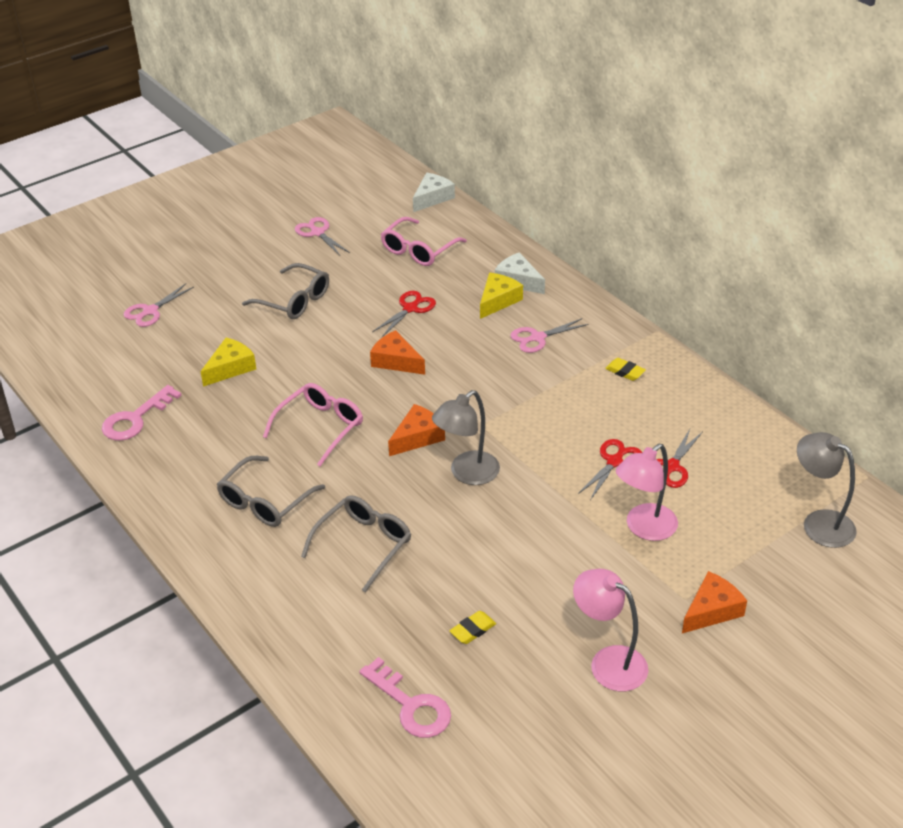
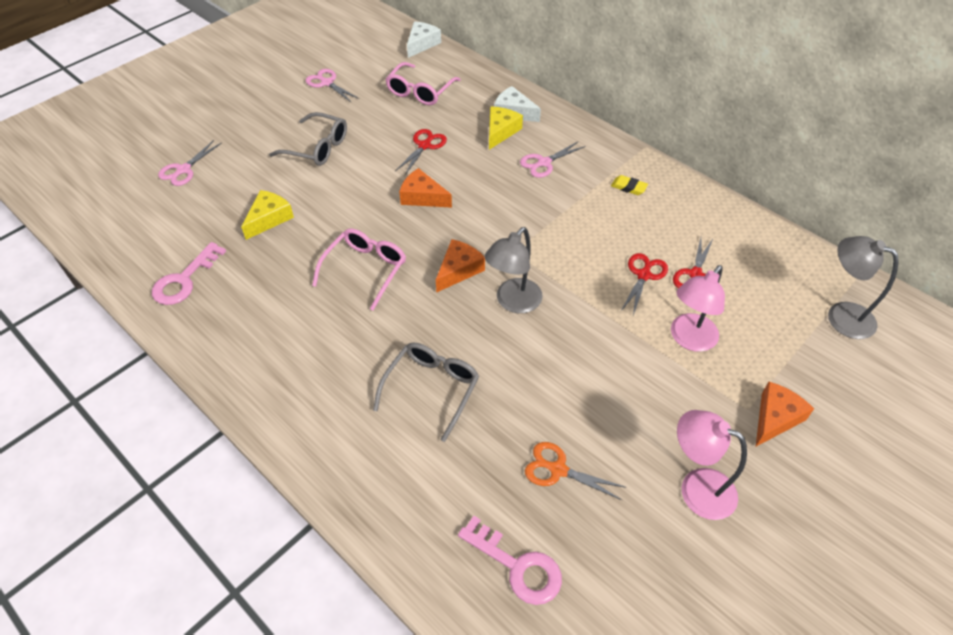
camera: 10 degrees left, 10 degrees up
grey glasses [217,456,325,527] -> none
yellow eraser [450,611,496,644] -> orange scissors [525,442,627,501]

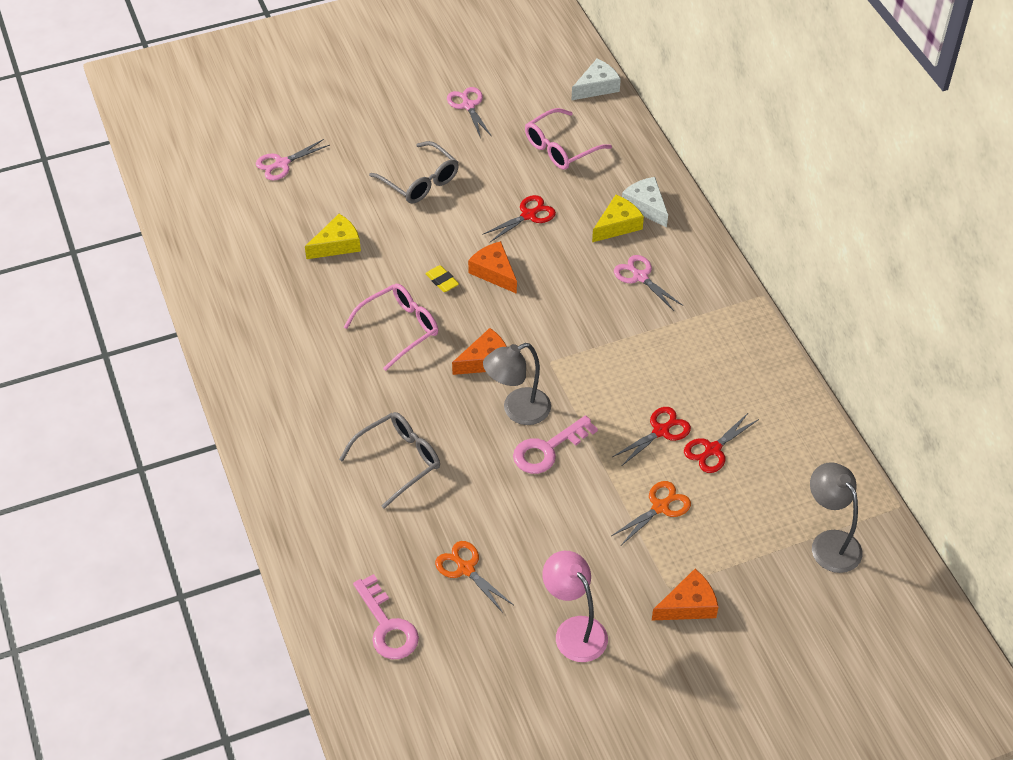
camera: 25 degrees right, 0 degrees up
pink key [152,242,226,305] -> pink key moved to [513,415,598,474]
pink scissors [520,141,586,178] -> pink scissors turned 60 degrees clockwise [614,255,683,311]
yellow eraser [611,175,648,195] -> yellow eraser moved to [425,265,459,292]
pink lamp [671,265,725,352] -> orange scissors [611,481,691,545]

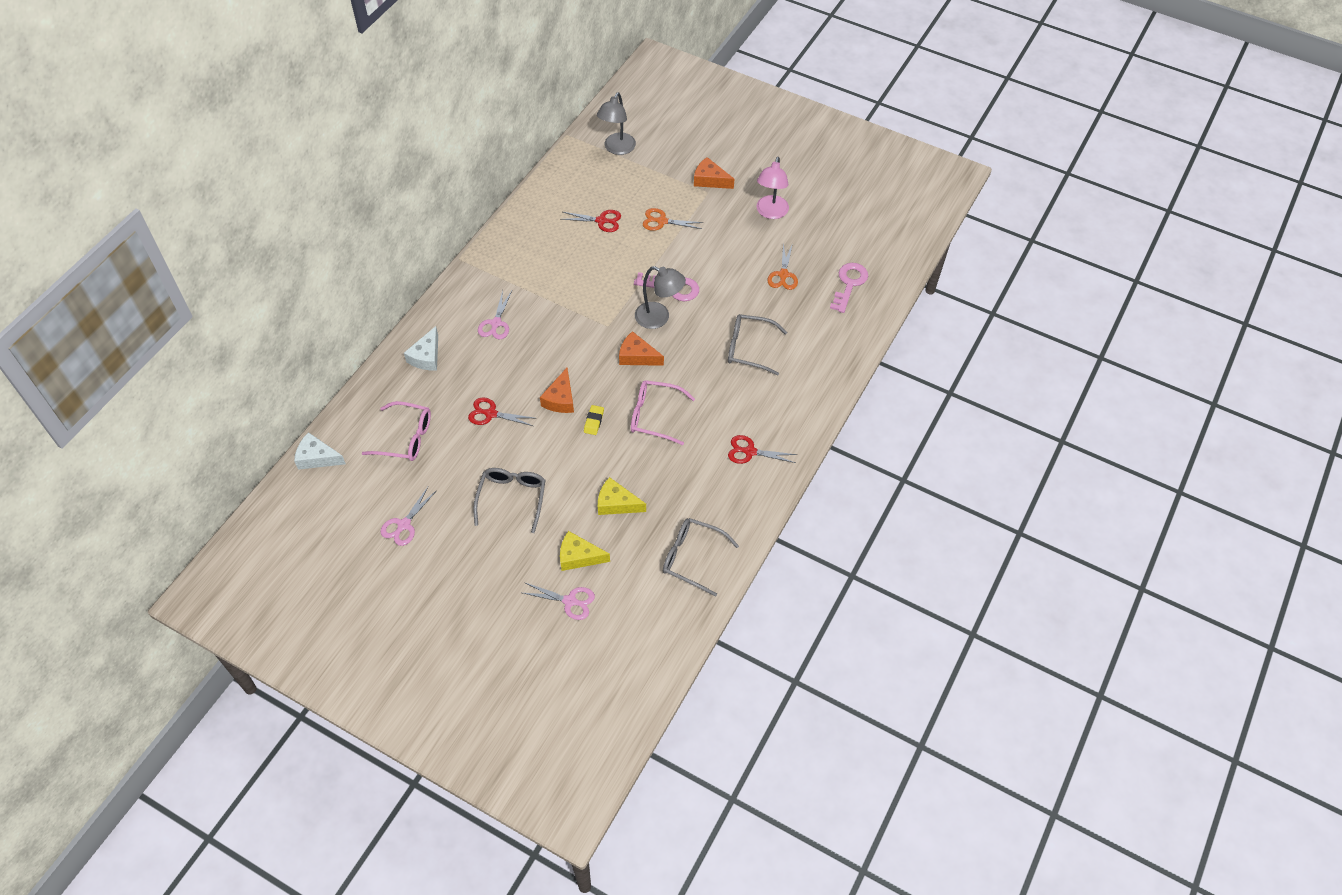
camera: 130 degrees left, 5 degrees up
yellow cheese [592,195,644,242] -> yellow cheese moved to [560,531,610,571]
red scissors [612,407,691,466] -> red scissors moved to [728,435,797,464]
none -> grey glasses [663,518,739,597]

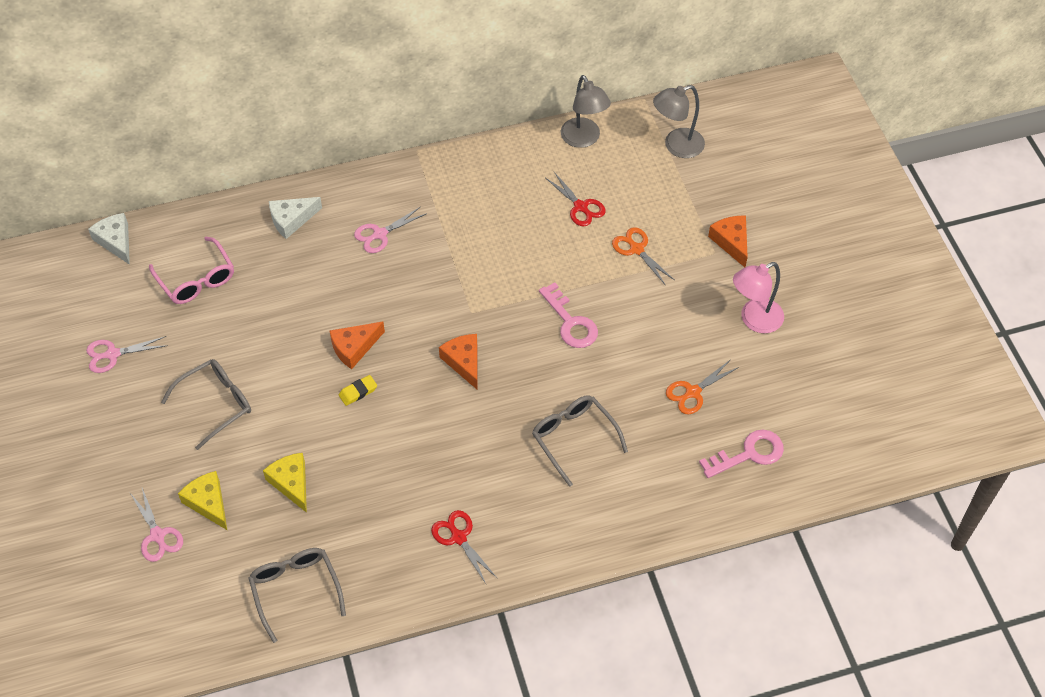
camera: 45 degrees right, 0 degrees up
red scissors [468,397,534,426] -> none
pink glasses [631,380,695,445] -> none
grey lamp [635,266,686,329] -> grey lamp moved to [561,75,611,148]

